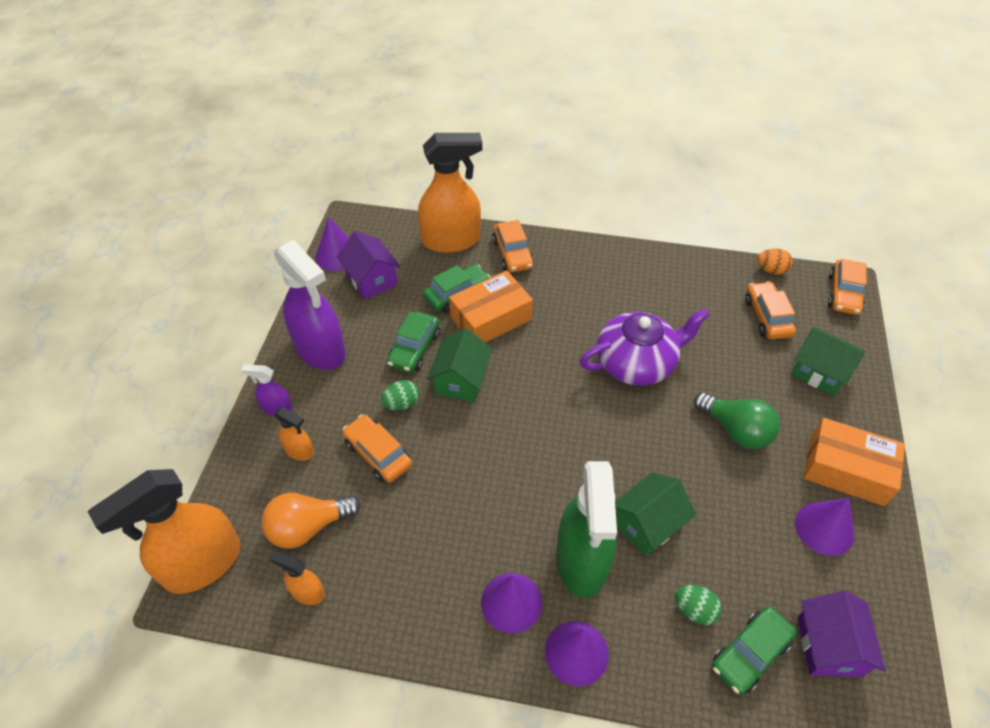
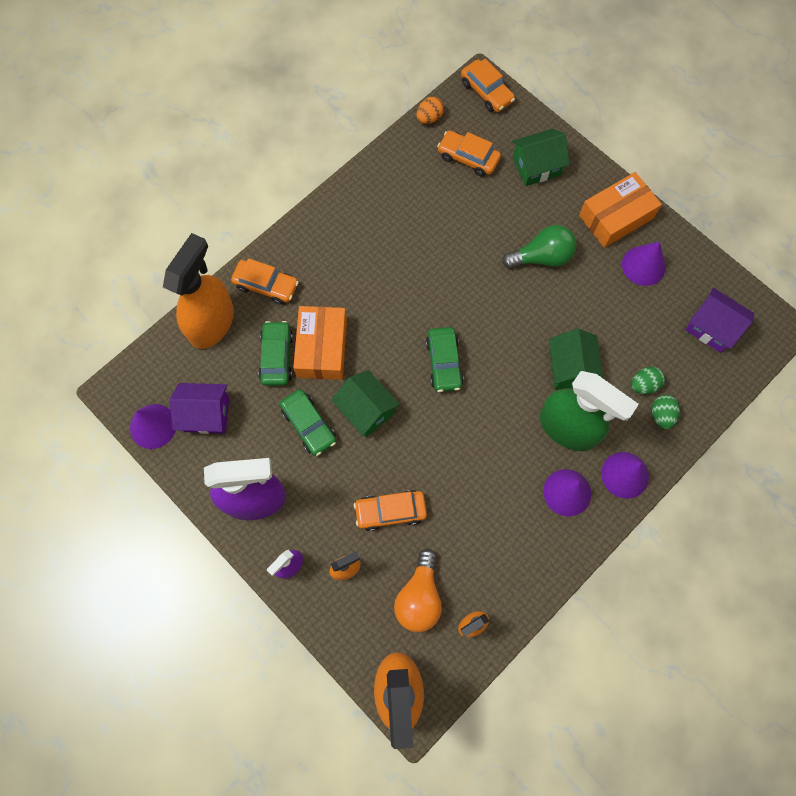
camera: 55 degrees left, 20 degrees up
green egg [381,380,419,411] -> green egg moved to [652,395,680,429]
purple teapot [579,308,710,386] -> none
green car [712,606,797,695] -> green car moved to [426,327,464,392]

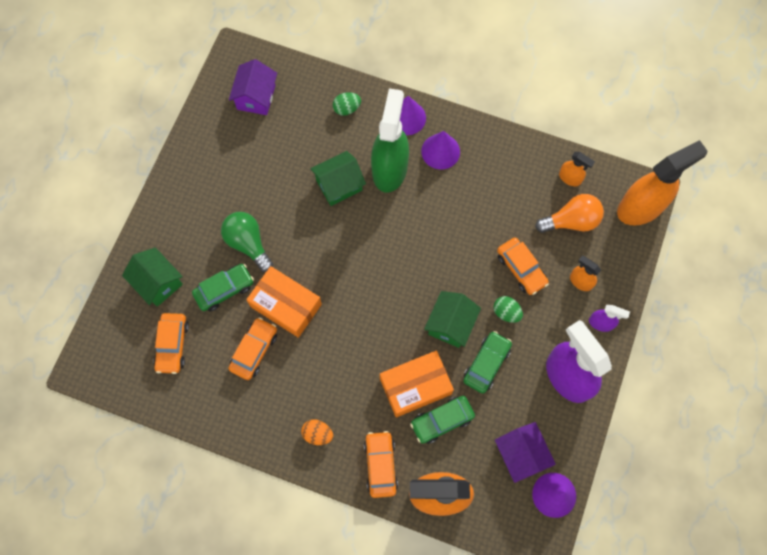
camera: 115 degrees left, 0 degrees up
orange egg [416,97,444,124] -> orange egg moved to [301,419,333,445]
green car [426,327,464,392] -> green car moved to [192,264,254,311]
orange car [461,59,515,112] -> orange car moved to [228,317,277,380]
orange box [579,172,662,248] -> orange box moved to [246,266,322,338]
purple cone [622,241,666,286] -> none
green egg [631,367,665,394] -> green egg moved to [494,296,523,323]

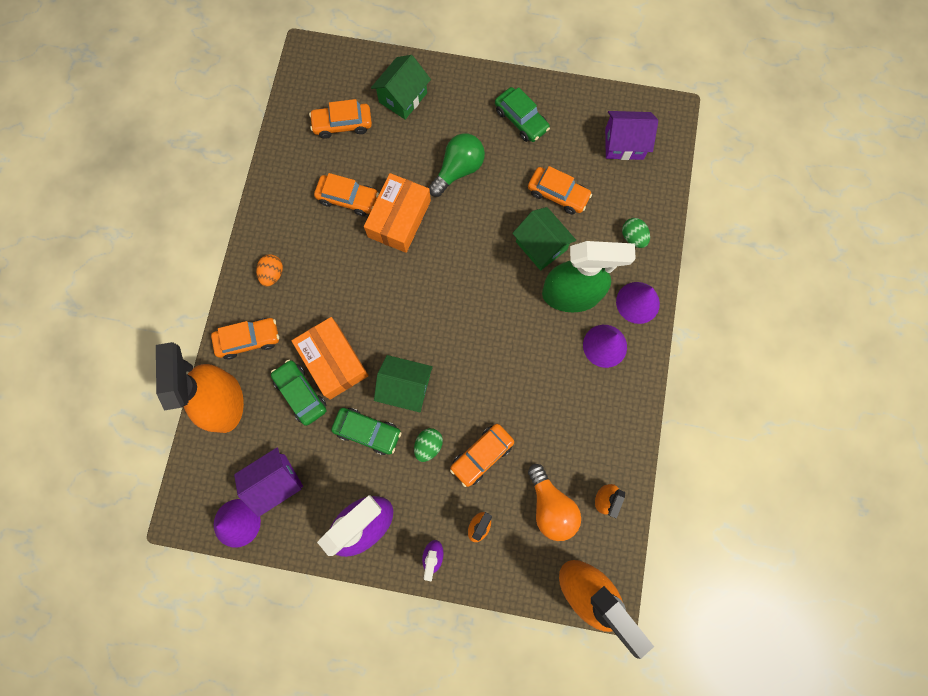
camera: 80 degrees right, 5 degrees up
green car [192,264,254,311] -> green car moved to [495,87,550,142]
none -> orange car [528,166,592,214]

